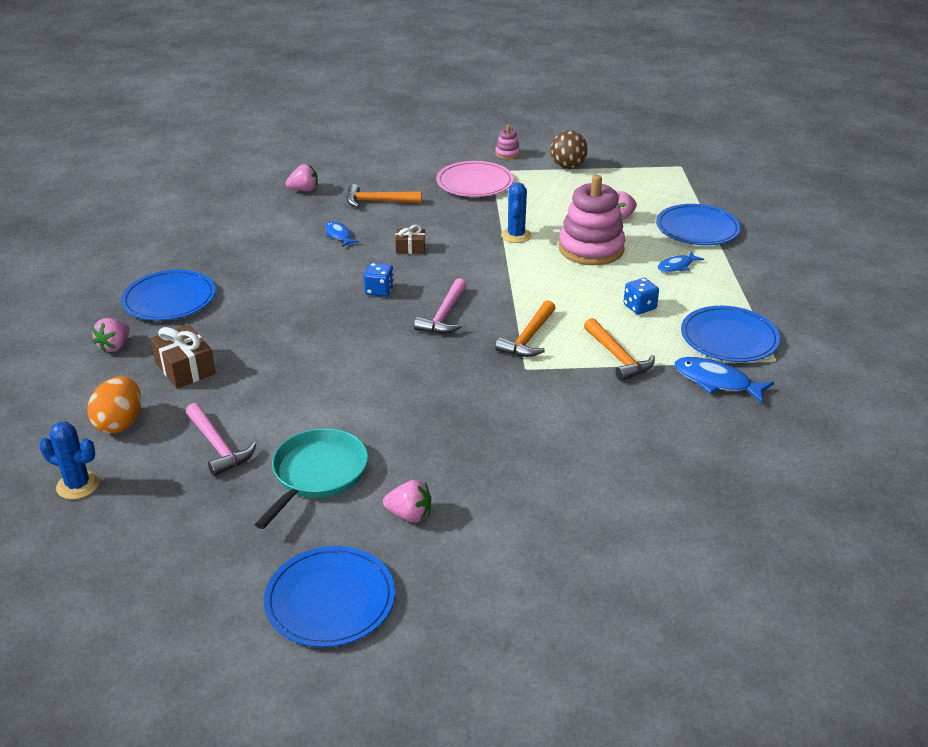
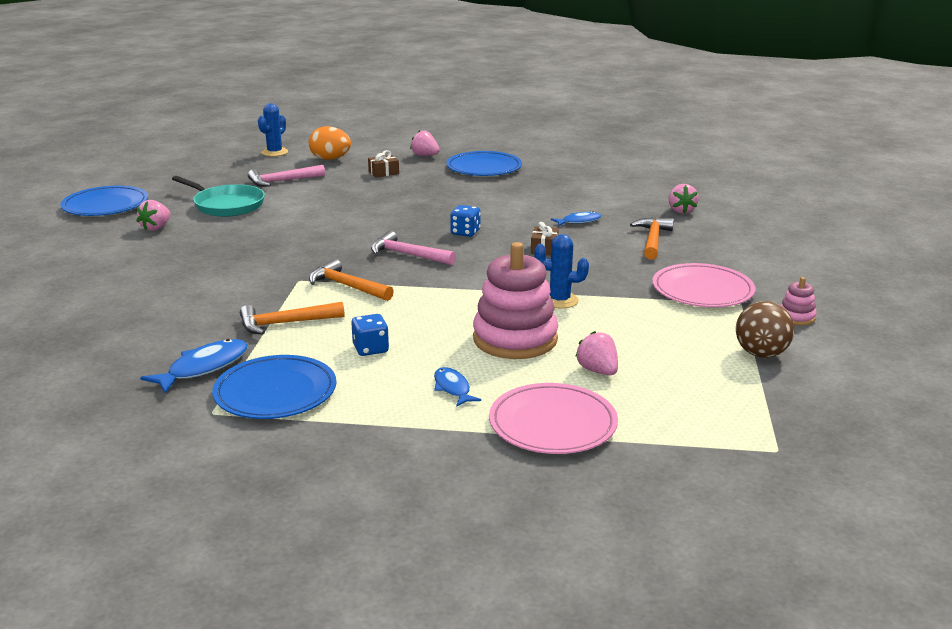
camera: 100 degrees right, 10 degrees down
brown gift [150,324,216,388] -> brown gift [368,150,399,178], size x0.63
blue plate [656,204,741,245] -> pink plate [489,383,618,454]

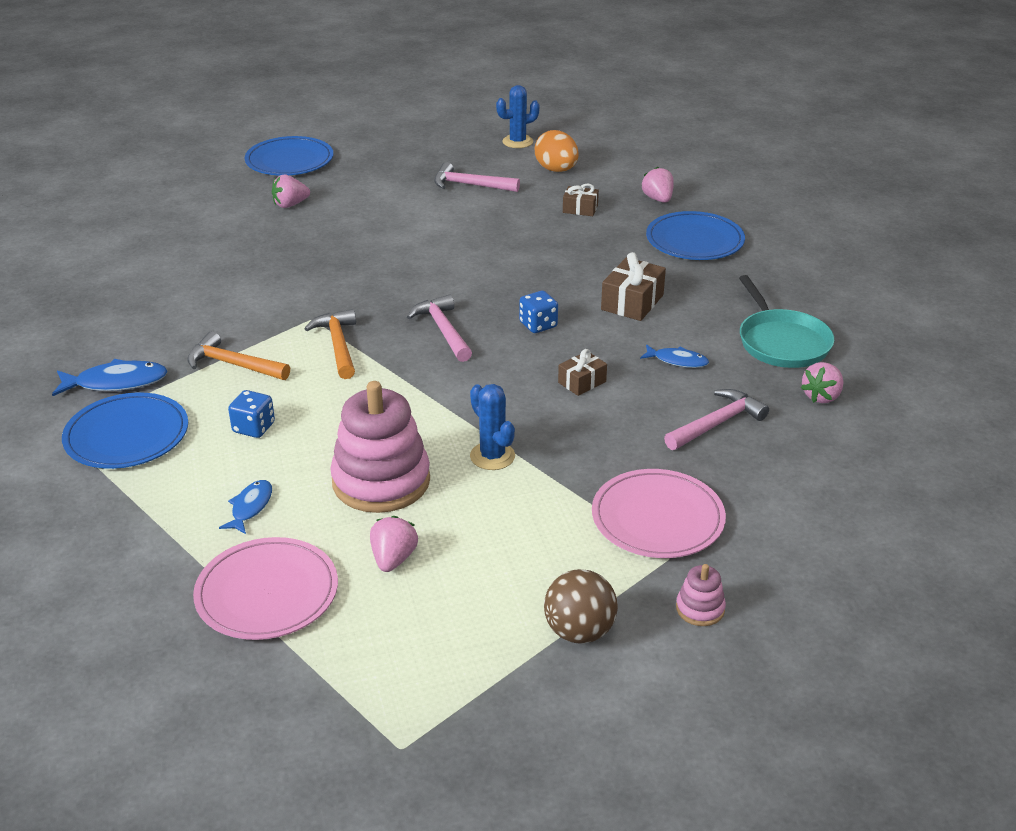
camera: 40 degrees right, 10 degrees up
turquoise pan [172,176,265,217] -> turquoise pan moved to [739,275,834,368]
orange hammer [630,217,674,260] -> pink hammer [664,389,769,450]
none -> brown gift [601,252,666,321]

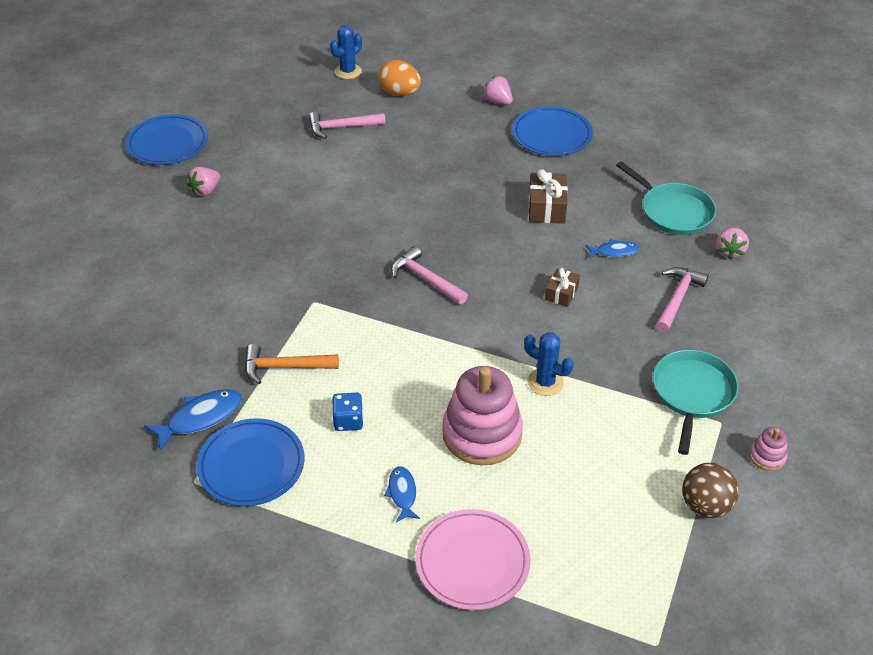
camera: 25 degrees left, 10 degrees up
orange hammer [304,309,356,379] -> none
pink strawberry [370,516,418,572] -> none
blue dice [519,291,558,333] -> none
brown gift [563,184,599,216] -> none
pink plate [592,469,726,558] -> turquoise pan [653,350,739,455]

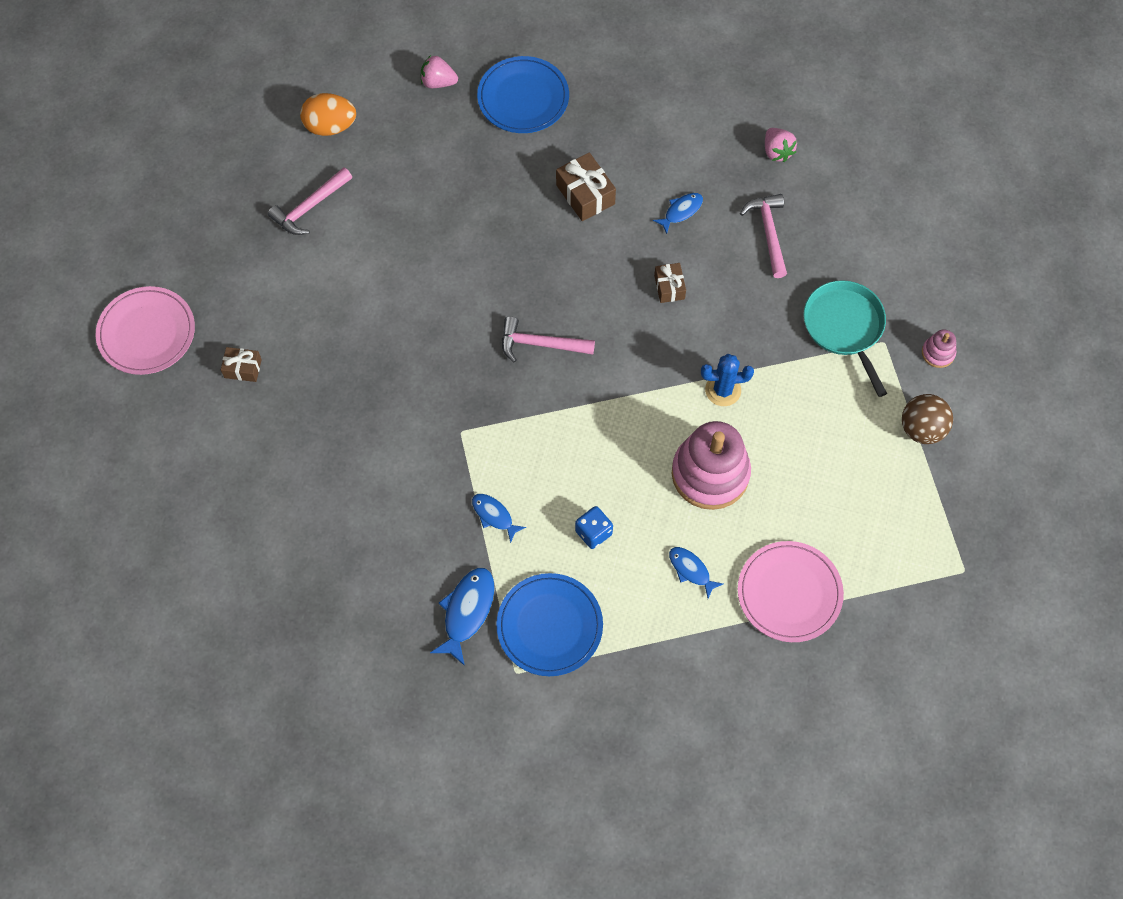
camera: 35 degrees left, 20 degrees up
blue plate [126,114,208,165] -> pink plate [95,286,195,375]
pink strawberry [187,167,220,196] -> brown gift [221,347,262,382]
orange hammer [245,344,339,384] -> blue fish [472,494,526,543]
blue cactus [330,25,362,79] -> none
turquoise pan [616,161,716,235] -> none

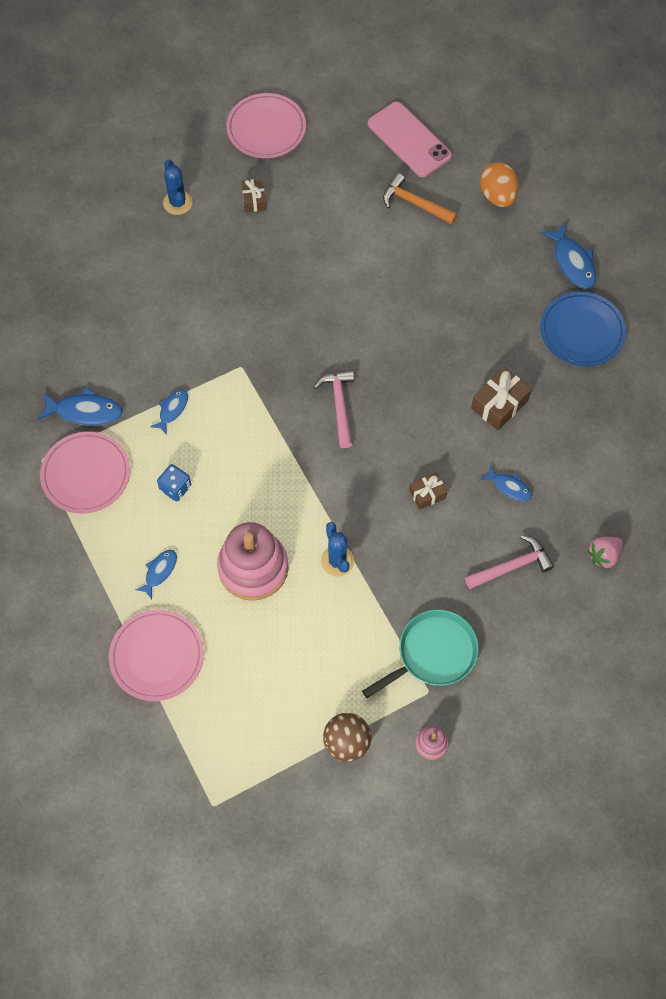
camera: 75 degrees right, 0 degrees up
pink hammer [268,167,352,235] -> orange hammer [383,173,457,224]
pink strawberry [421,55,458,88] -> blue fish [541,222,596,289]
blue plate [496,573,603,676] -> pink plate [40,432,130,514]
none -> blue cactus [163,159,193,215]
none -> pink phone [368,102,452,177]

